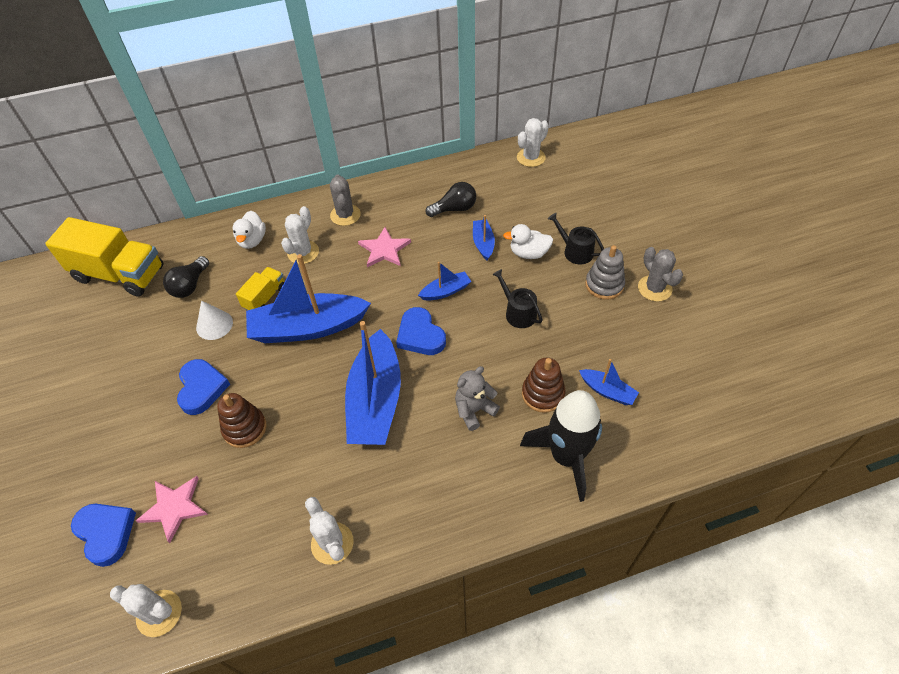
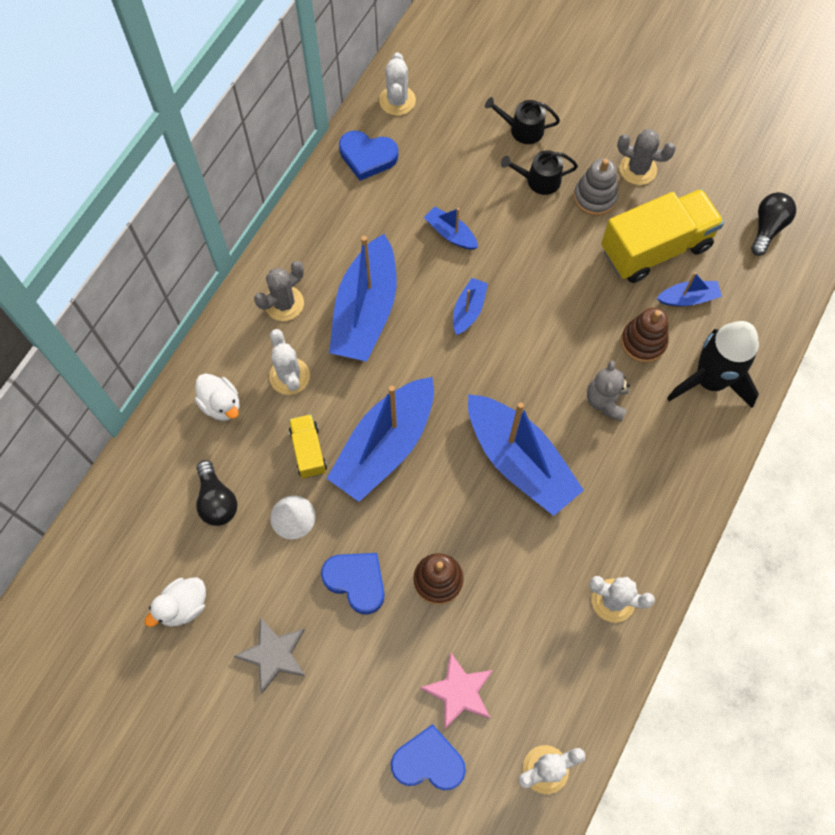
camera: 45 degrees left, 15 degrees up
yellow truck [45,217,164,297] -> yellow truck moved to [601,189,724,283]
grey cactus [330,175,361,226] -> grey cactus turned 75 degrees counterclockwise [254,261,304,321]
pink star [358,227,411,267] -> blue boat [329,234,396,362]
blue heart [396,307,446,355] -> blue heart moved to [339,131,398,181]
black light bulb [426,182,476,217] -> black light bulb moved to [751,192,796,256]
black watering can [492,269,543,328] -> black watering can moved to [485,97,560,144]
white duck [503,224,553,259] -> white duck moved to [144,578,206,627]
none -> grey star [233,617,305,694]

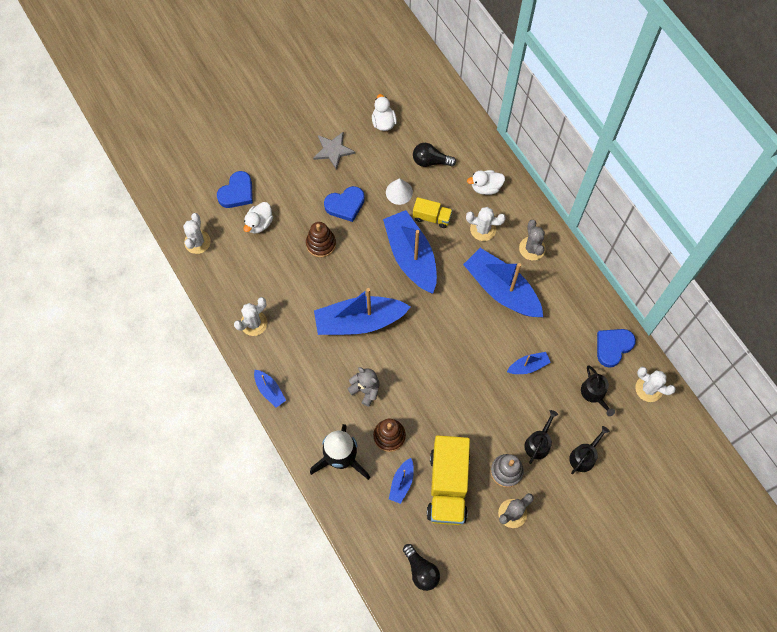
camera: 120 degrees right, 0 degrees up
pink star [420,652,493,730] -> white duck [244,202,273,234]
blue boat [453,278,488,335] -> blue boat moved to [254,370,286,408]
none -> black watering can [581,365,615,416]

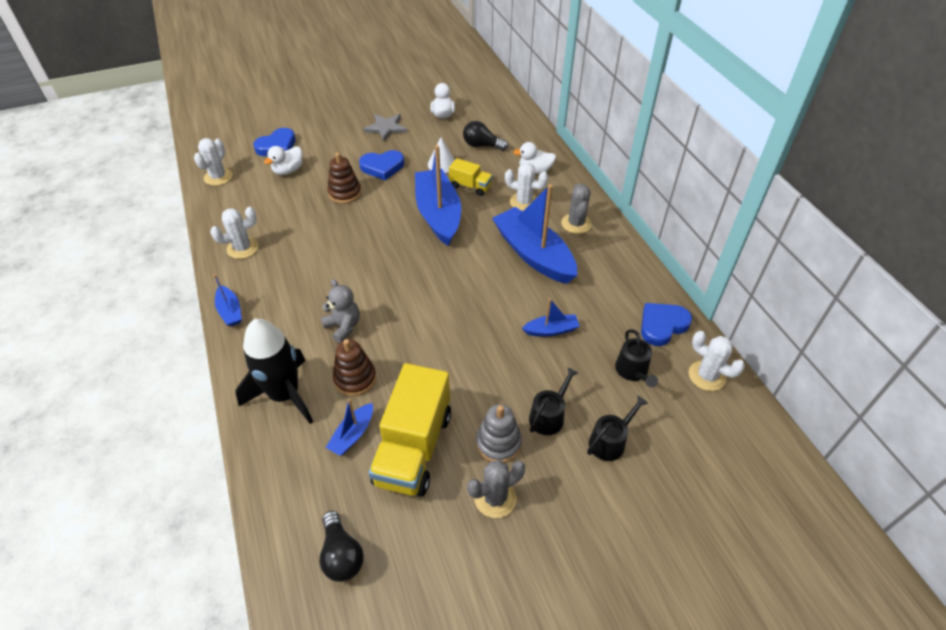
camera: 10 degrees right, 20 degrees down
blue boat [314,288,411,335] -> none

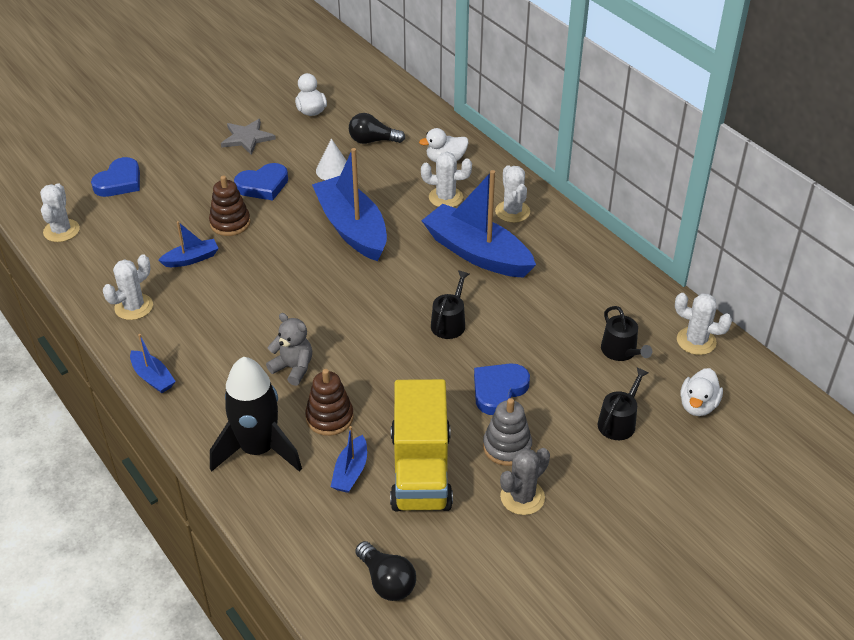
camera: 15 degrees left, 5 degrees down
white duck [264,146,302,175] -> white duck moved to [680,368,723,416]
yellow truck [449,158,493,196] -> none
blue boat [522,298,580,337] -> blue boat moved to [158,221,219,267]
black watering can [529,367,578,435] -> black watering can moved to [431,271,469,339]
grey cactus [561,183,592,234] -> white cactus [495,165,530,223]
blue heart [641,303,692,346] -> blue heart moved to [474,363,530,415]

